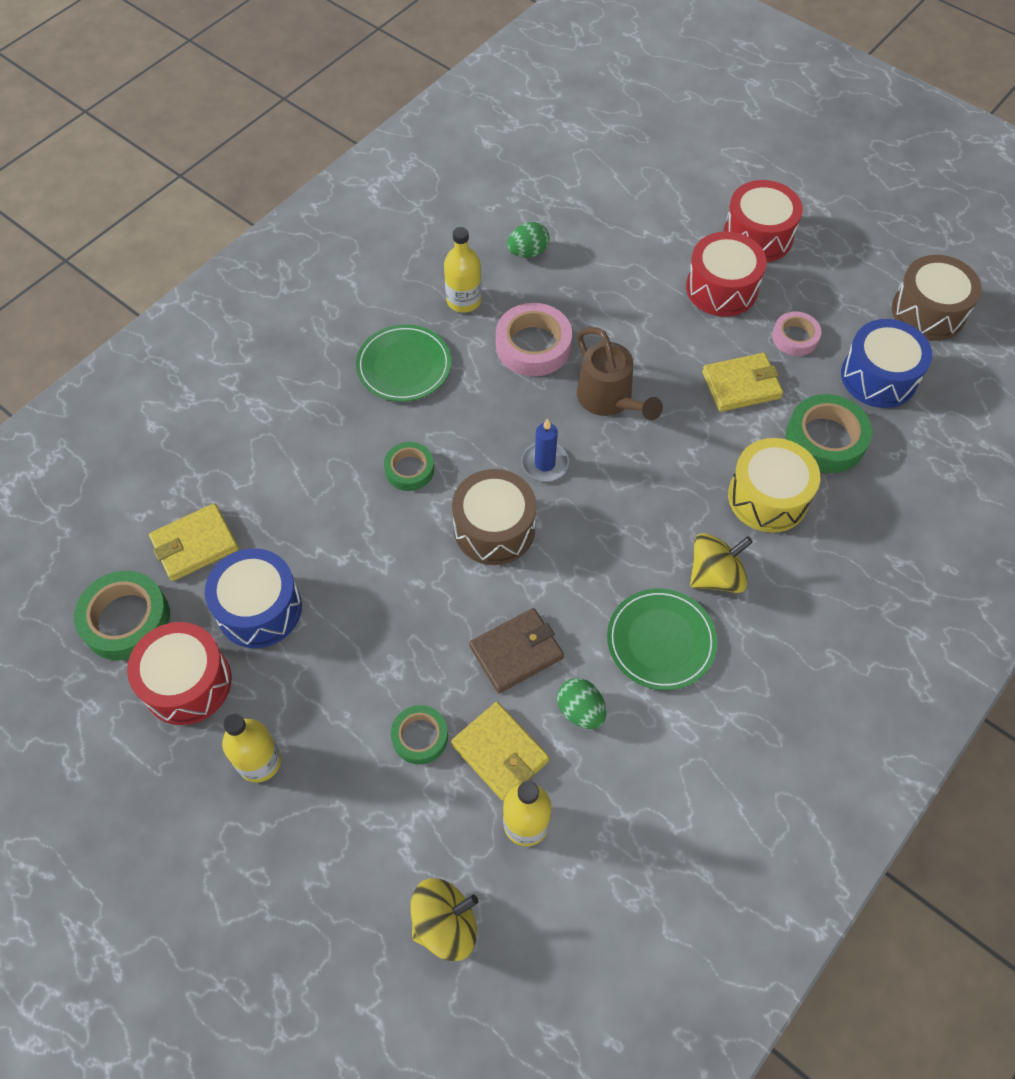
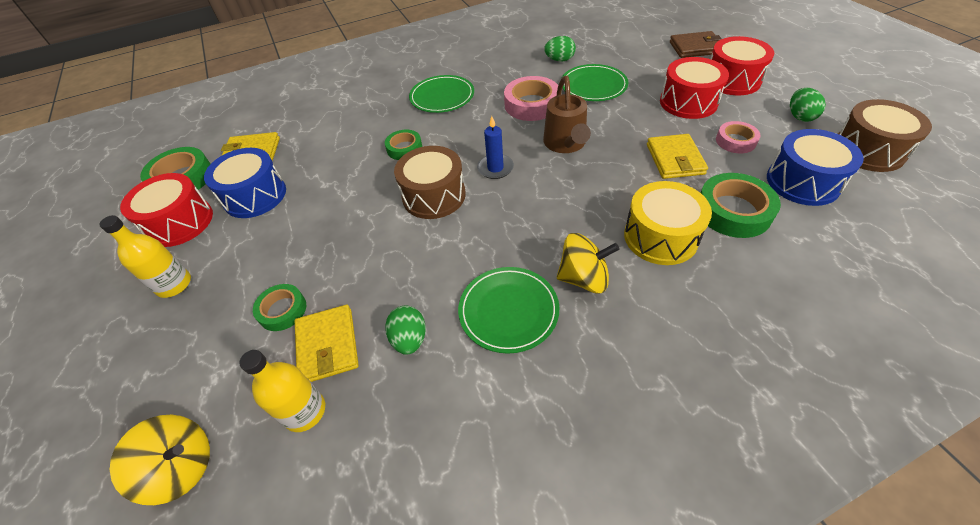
camera: 30 degrees right, 10 degrees down
yellow bottle [444,227,482,312] -> none
brown wallet [469,608,564,693] -> brown wallet moved to [670,31,722,58]
yellow wallet [702,353,783,412] -> yellow wallet turned 75 degrees clockwise [647,134,708,179]
none -> green plate [561,64,628,101]
none -> green egg [790,88,826,122]

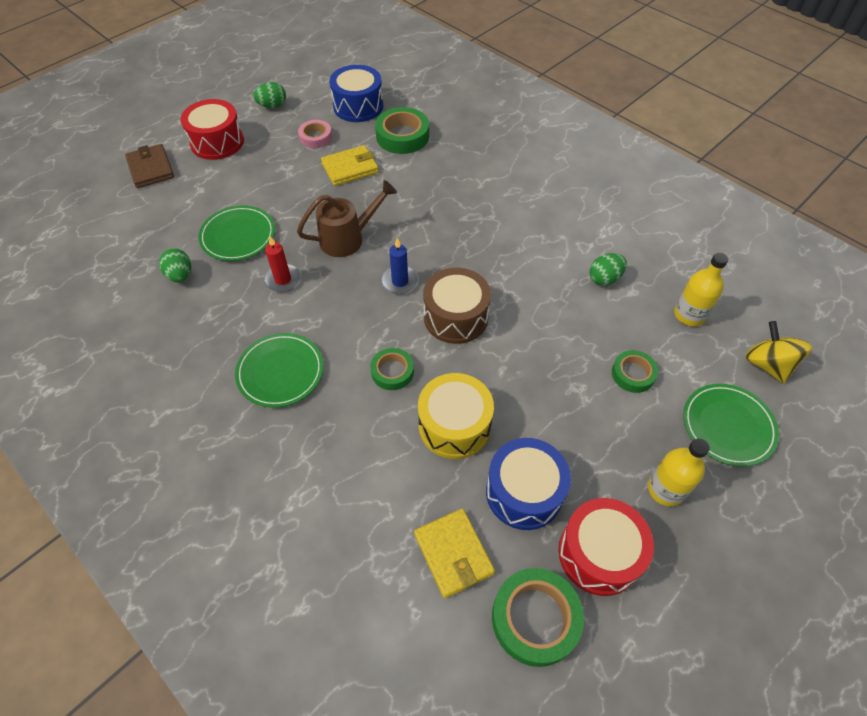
camera: 115 degrees left, 5 degrees up
yellow wallet [295,305,359,382] -> none
green plate [458,267,559,354] -> green plate moved to [683,384,779,467]
pink tape [504,76,558,121] -> red candle [263,236,301,292]
yellow spinning top [557,233,619,294] -> none
yellow drum [624,181,712,265] -> yellow drum moved to [418,373,494,459]
red drum [660,57,729,119] -> none
brown drum [838,99,932,172] -> none

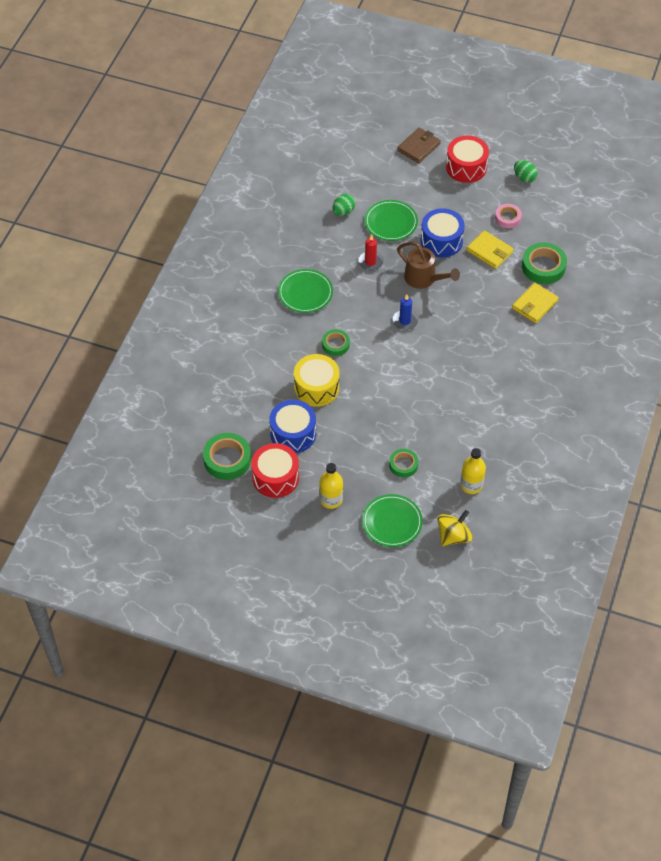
camera: 65 degrees right, 0 degrees up
blue drum [329,65,383,122] -> blue drum moved to [421,208,465,257]
yellow wallet [414,508,495,598] -> yellow wallet moved to [512,283,559,323]
brown drum [423,268,491,344] -> none
green egg [590,253,627,286] -> none

